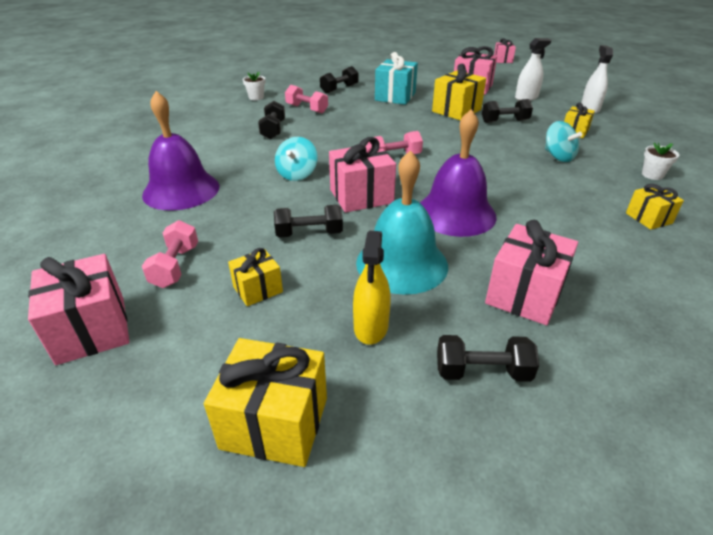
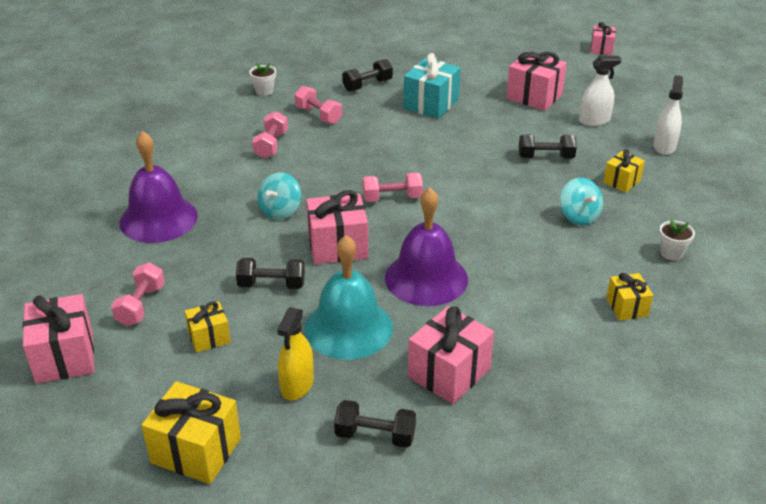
camera: 10 degrees right, 0 degrees up
black dumbbell [258,101,285,139] -> pink dumbbell [252,111,288,159]
yellow gift [432,64,486,120] -> none

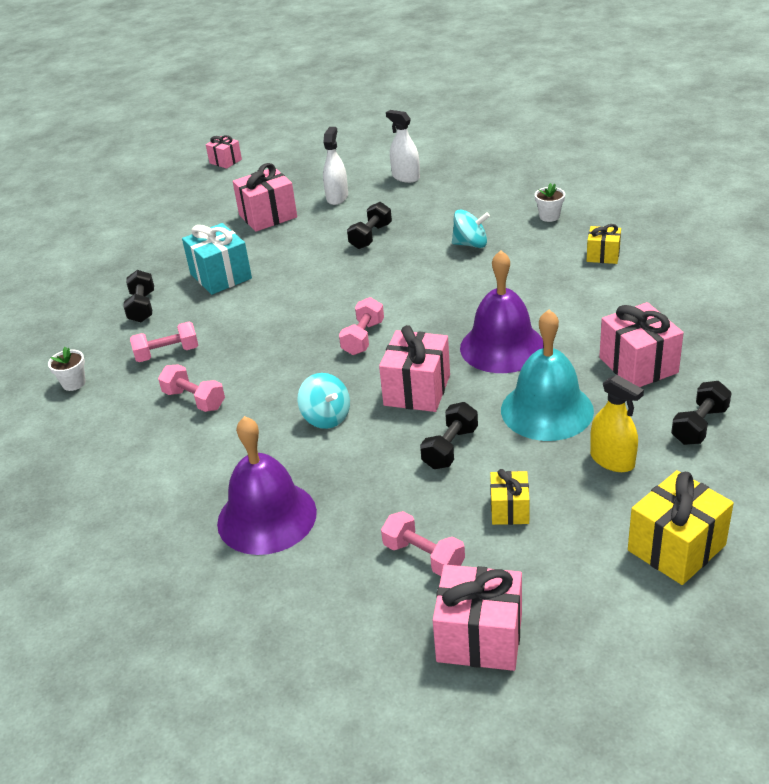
camera: 60 degrees left, 0 degrees up
yellow gift [603,149,645,193] -> none

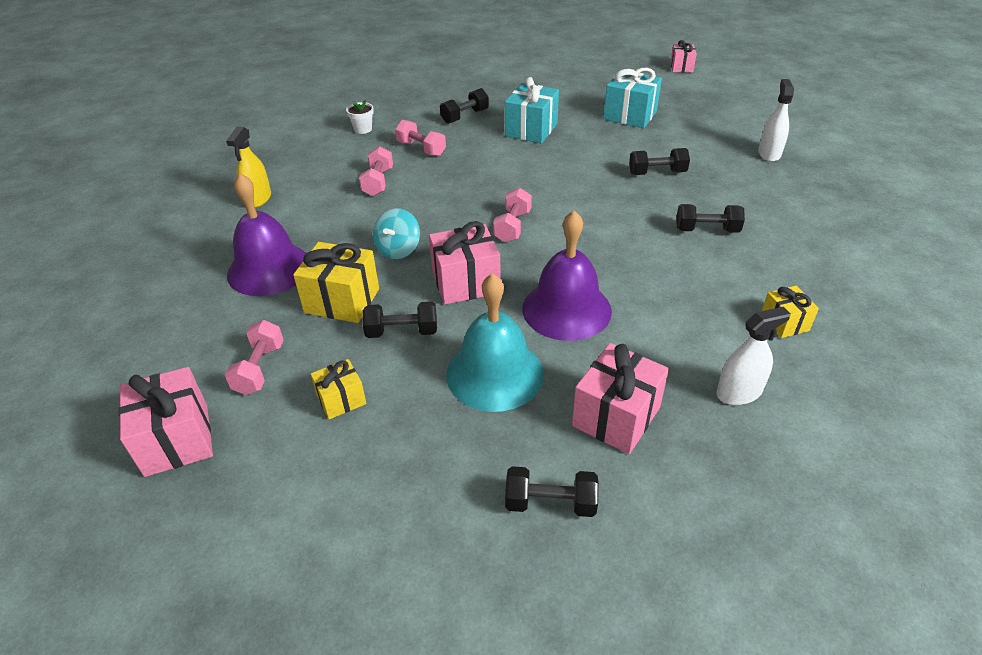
camera: 55 degrees right, 5 degrees up
pink gift [233,163,297,232] -> turquoise gift [603,68,662,128]
white spray bottle [323,127,348,205] -> white spray bottle moved to [716,307,791,405]
pink dumbbell [339,297,384,355] -> pink dumbbell turned 60 degrees counterclockwise [493,188,532,243]
turquoise spinning top [452,210,490,248] -> black dumbbell [676,204,745,233]
white flower pot [535,183,565,222] -> none
yellow spray bottle [590,375,644,472] -> yellow spray bottle moved to [226,126,271,208]
yellow gift [628,470,734,585] -> yellow gift moved to [293,242,379,323]

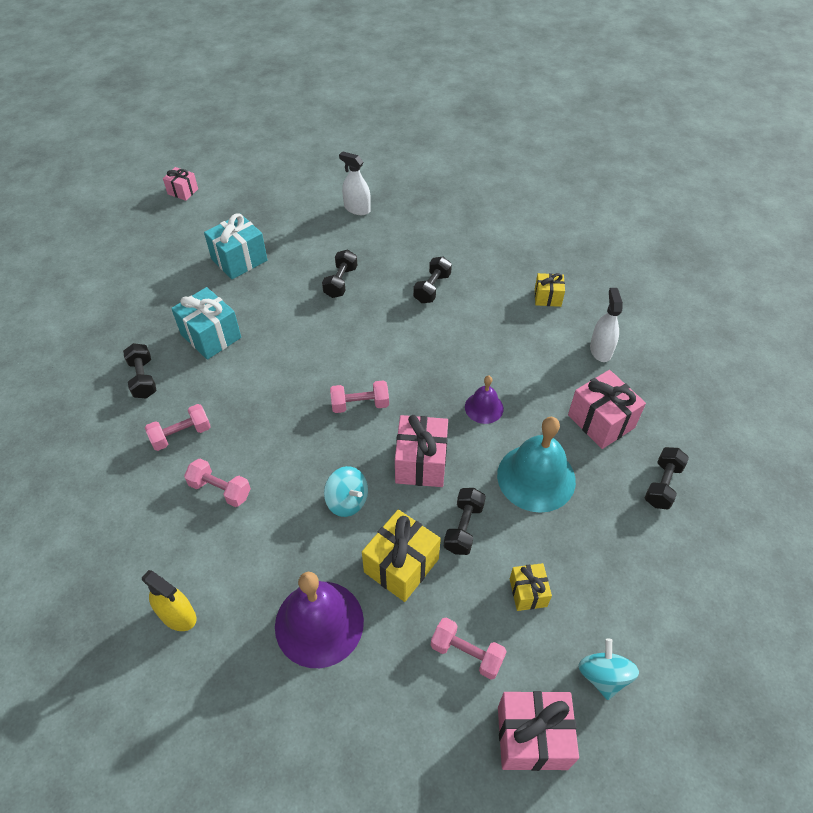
camera: 70 degrees left, 10 degrees up
white flower pot [346,100,374,134] -> none
pink dumbbell [493,188,532,243] -> pink dumbbell turned 45 degrees counterclockwise [330,380,389,413]
purple bell [522,210,612,341] -> purple bell [465,375,504,424], size x0.53
none -> turquoise spinning top [578,638,639,700]

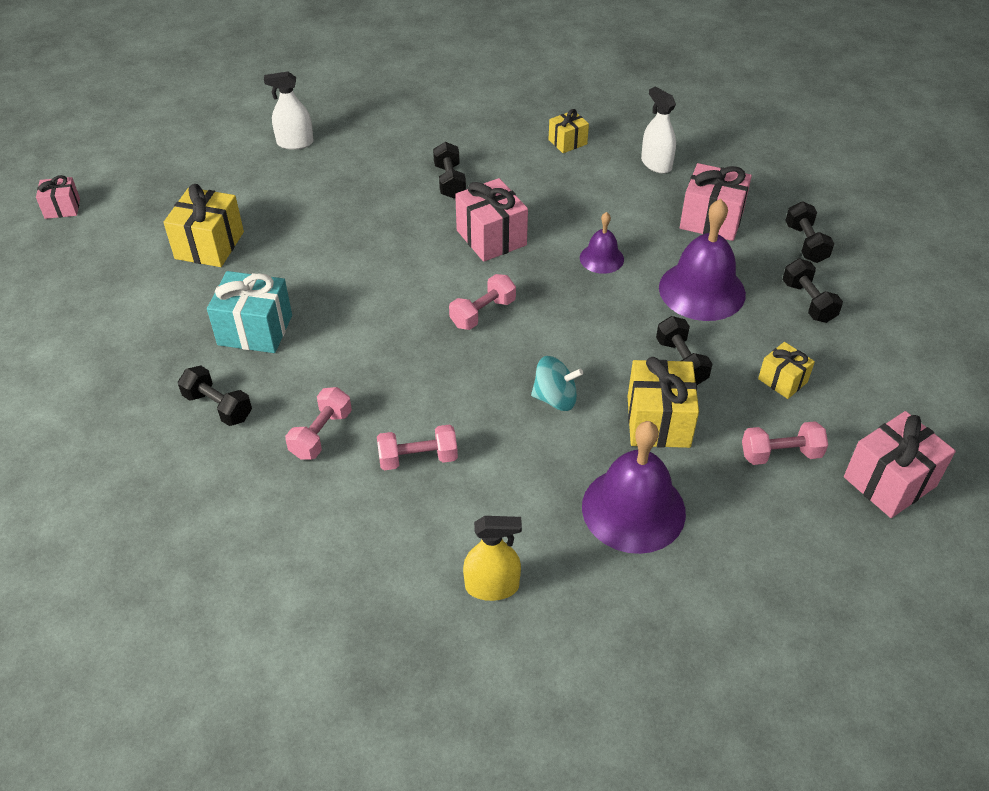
camera: 35 degrees left, 5 degrees down
turquoise gift [204,213,267,279] -> yellow gift [163,184,244,267]
black dumbbell [322,250,357,298] -> black dumbbell moved to [783,259,843,323]
pink gift [395,415,448,487] -> pink gift moved to [455,178,528,262]
turquoise bell [497,417,576,513] -> purple bell [659,199,746,321]
turquoise spinning top [578,638,639,700] -> none

